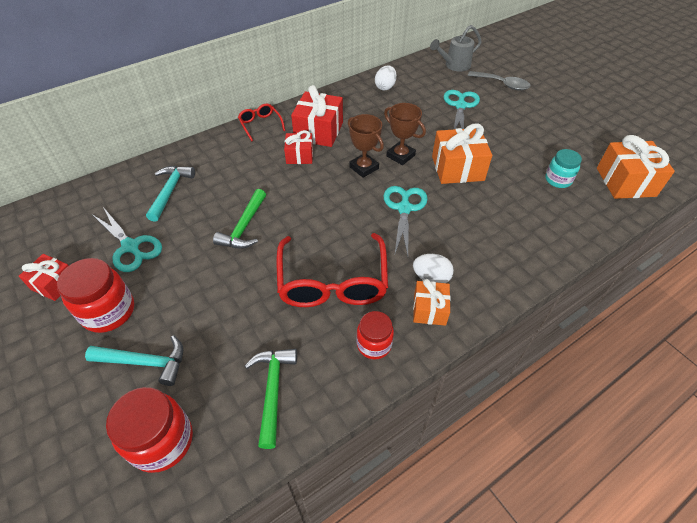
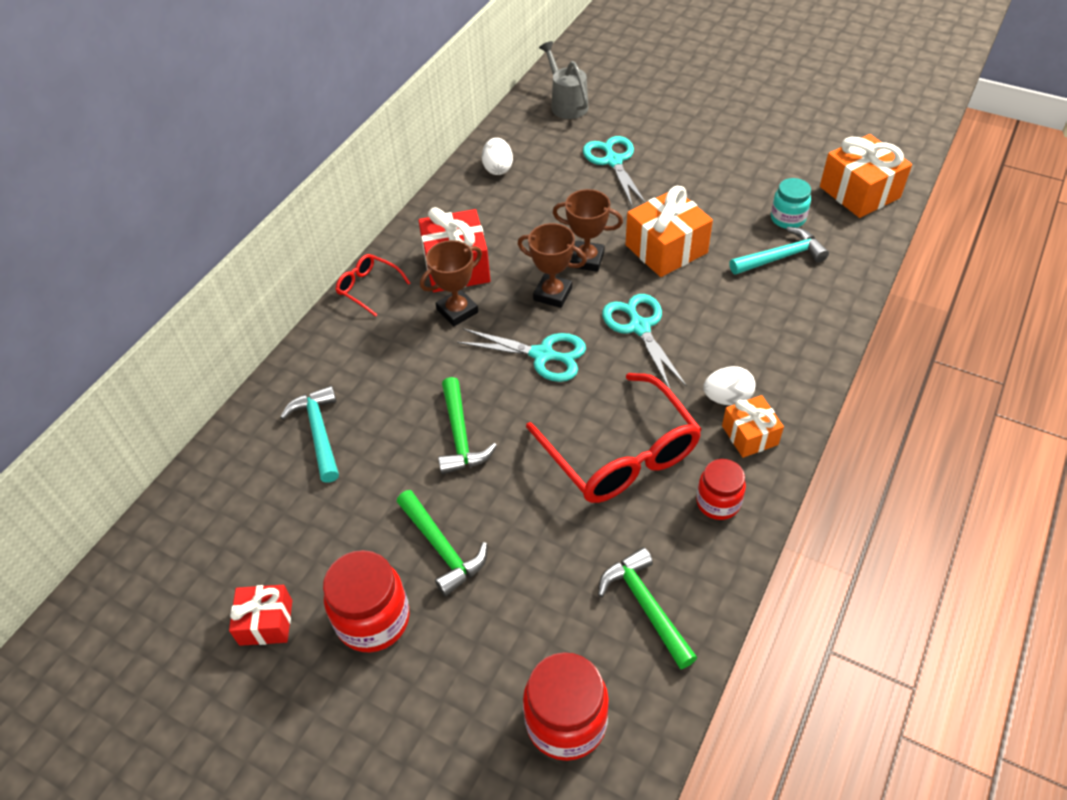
camera: 25 degrees left, 0 degrees up
turquoise hammer [85,335,183,386] -> turquoise hammer moved to [730,227,829,275]
turquoise scissors [92,207,162,272] -> turquoise scissors moved to [457,328,586,382]
red gift [284,130,313,164] -> brown trophy [420,240,482,326]
grey watering can [430,25,481,72] -> grey watering can turned 120 degrees clockwise [539,41,588,119]
grey spoon [468,71,530,90] -> none
none -> green hammer [397,490,487,596]

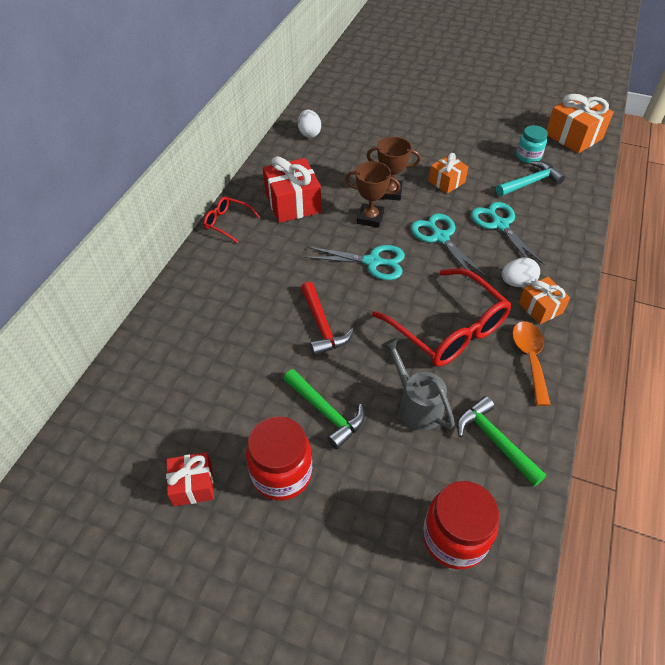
camera: 10 degrees left, 0 degrees up
turquoise hammer [280,386,339,483] -> none
brown trophy [420,240,482,326] -> none
green hammer [438,377,497,474] -> red hammer [301,282,354,356]
grey watering can [539,41,588,119] -> grey watering can moved to [381,338,455,431]
turquoise scissors [583,136,646,206] -> turquoise scissors moved to [471,202,544,264]
orange gift [625,186,713,277] -> orange gift [429,153,468,194], size x0.60
red jar [696,459,746,520] -> orange spoon [512,321,551,406]

